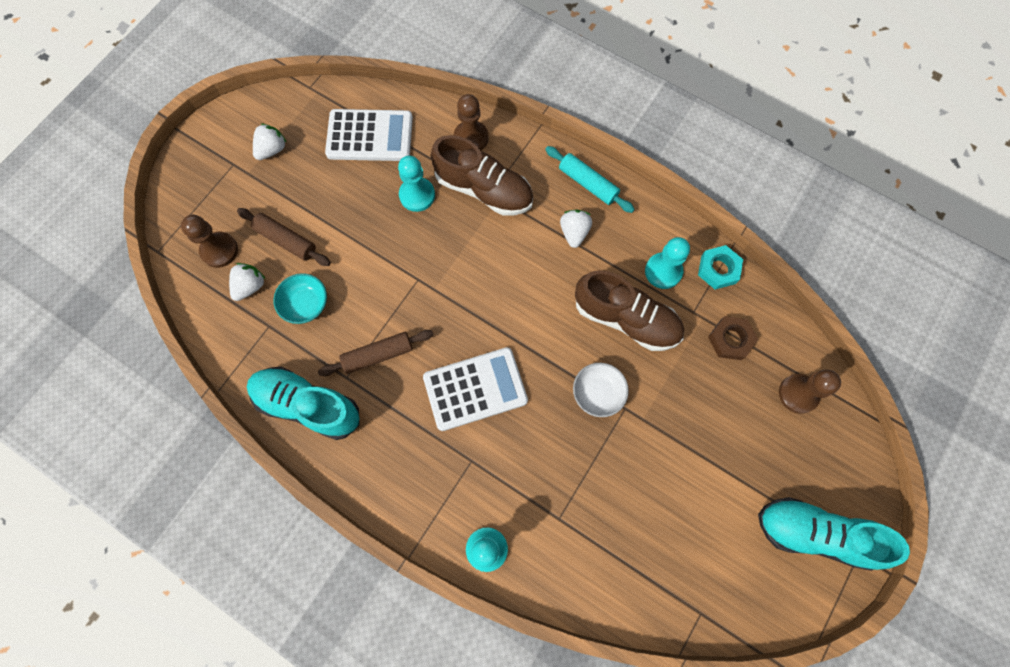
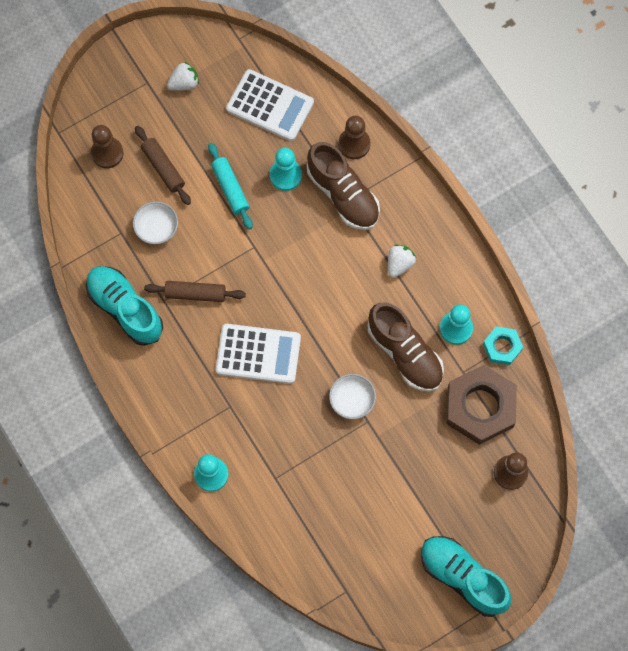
camera: 25 degrees right, 0 degrees up
white strawberry [229,263,265,301] -> none
turquoise bowl [273,273,327,324] -> white bowl [133,201,178,244]
turquoise rolling pin [545,146,635,213] -> turquoise rolling pin moved to [208,143,253,229]
brown nut [708,316,758,360] -> brown nut [447,365,517,445], size x1.93

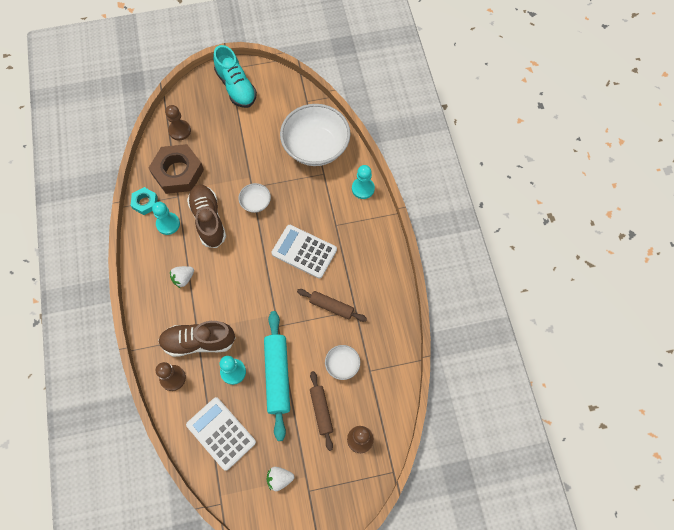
camera: 160 degrees left, 5 degrees down
turquoise shoe [86,266,163,346] -> none
turquoise rolling pin [208,143,253,229] -> turquoise rolling pin [264,311,290,441], size x1.65
brown shoe [307,142,380,230] -> brown shoe turned 75 degrees counterclockwise [158,321,236,357]
none -> white bowl [280,104,351,166]

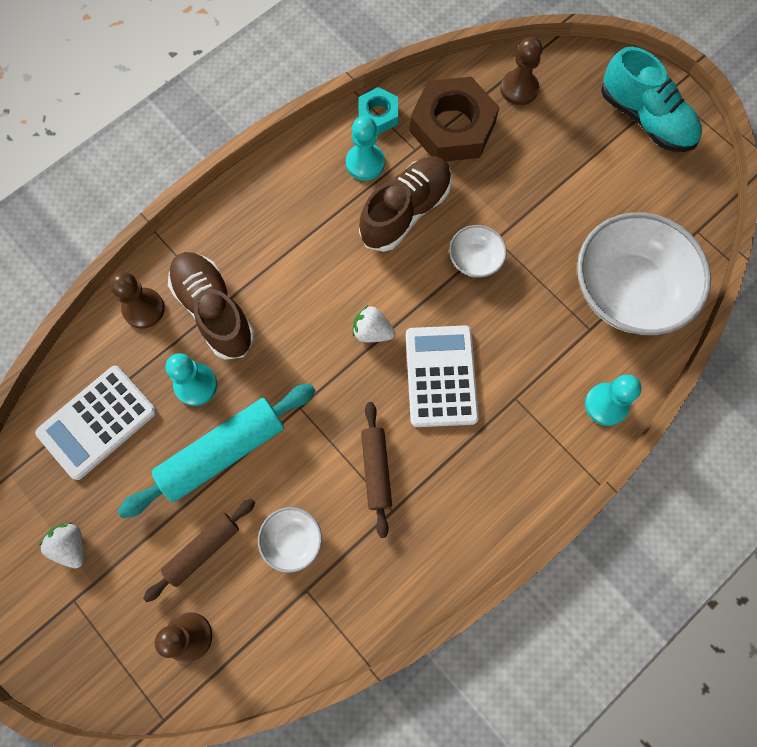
camera: 60 degrees right, 5 degrees up
white strawberry [170,266,194,288] -> white strawberry moved to [353,305,395,342]
white calculator [186,397,256,471] -> white calculator turned 150 degrees counterclockwise [35,366,157,480]
turquoise shoe [213,45,257,108] -> turquoise shoe turned 75 degrees counterclockwise [601,47,702,152]

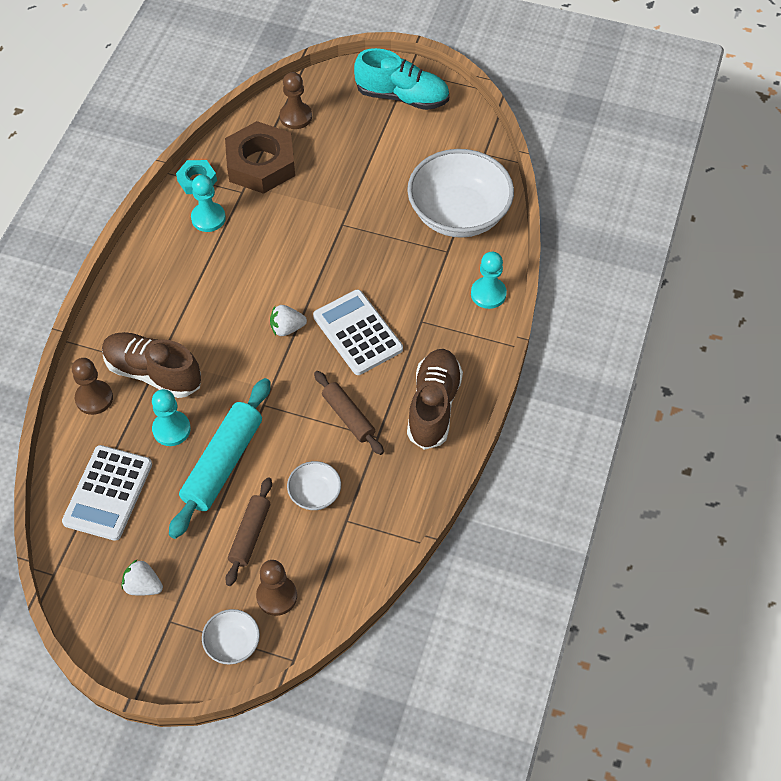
camera: 30 degrees left, 15 degrees down
brown shoe [359,157,452,252] -> brown shoe moved to [407,349,463,450]
white bowl [449,225,507,278] -> white bowl moved to [202,609,260,665]

